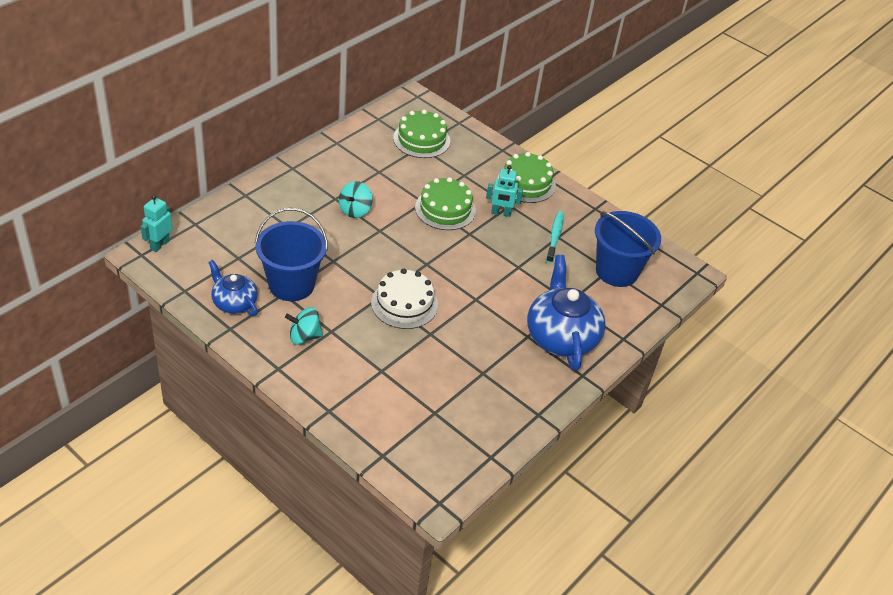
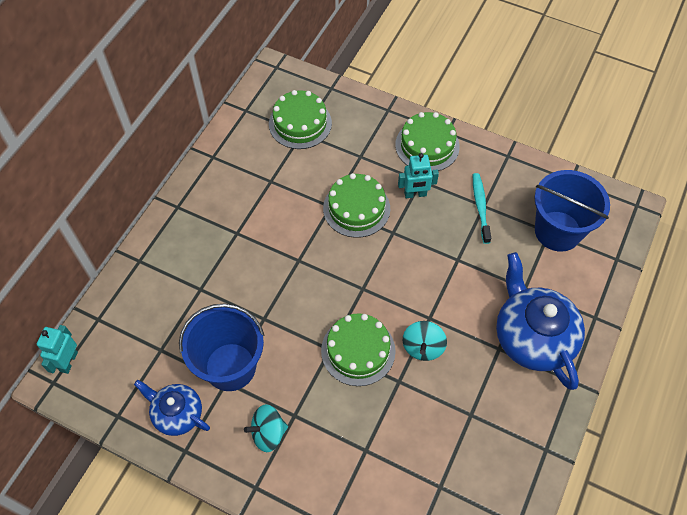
camera: 10 degrees left, 15 degrees up
turquoise spinning top [339,181,373,218] -> turquoise spinning top moved to [403,321,447,361]
white cake [371,269,438,329] -> green cake [321,313,396,386]

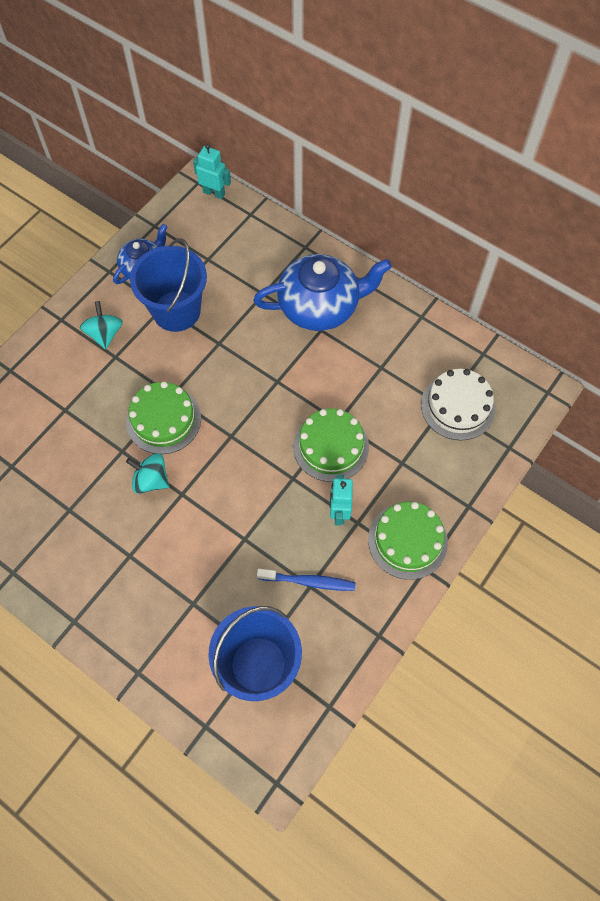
camera: 100 degrees right, 5 degrees up
green cake [269,90,332,149] -> white cake [421,369,495,440]
turquoise toothbrush [473,173,491,244] -> blue toothbrush [257,569,356,591]
blue teapot [496,252,585,390] -> blue teapot moved to [253,254,392,331]

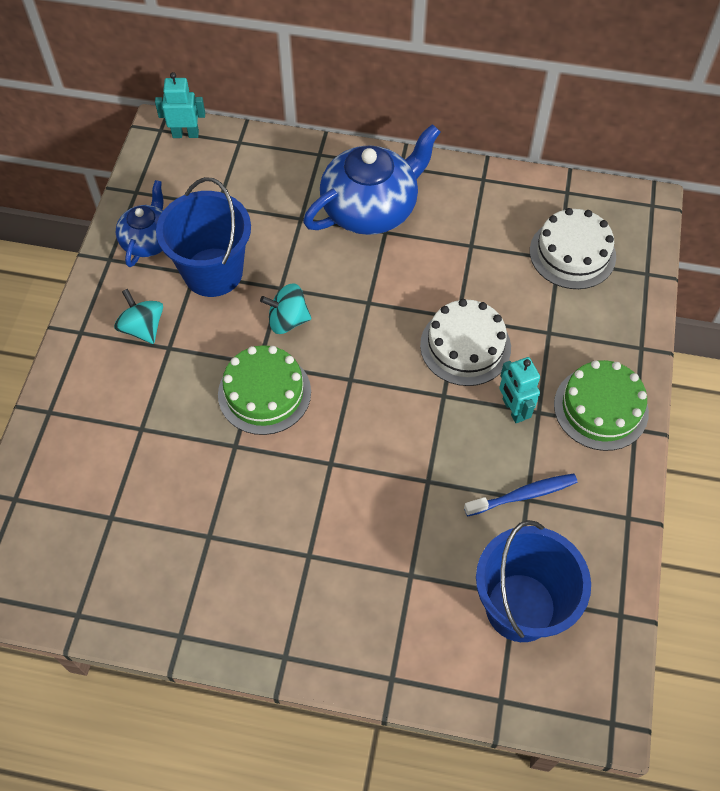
camera: 25 degrees left, 5 degrees down
turquoise spinning top [126,454,169,494] -> turquoise spinning top moved to [260,283,311,334]
green cake [293,408,369,482] -> white cake [420,299,511,386]

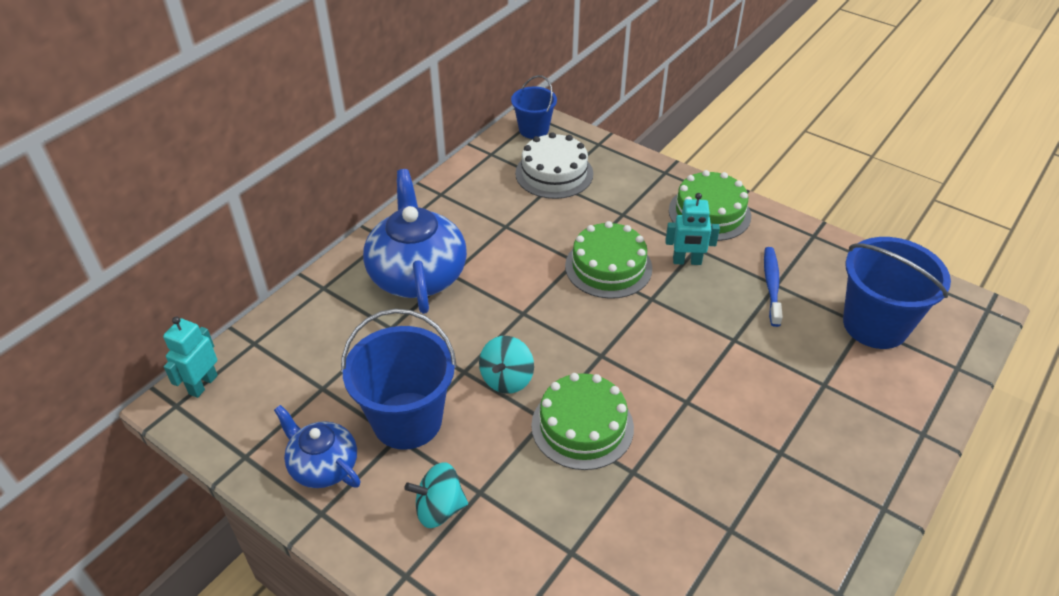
camera: 65 degrees left, 15 degrees down
white cake [420,299,511,386] -> green cake [565,221,652,299]
none -> blue bucket [511,75,557,139]

